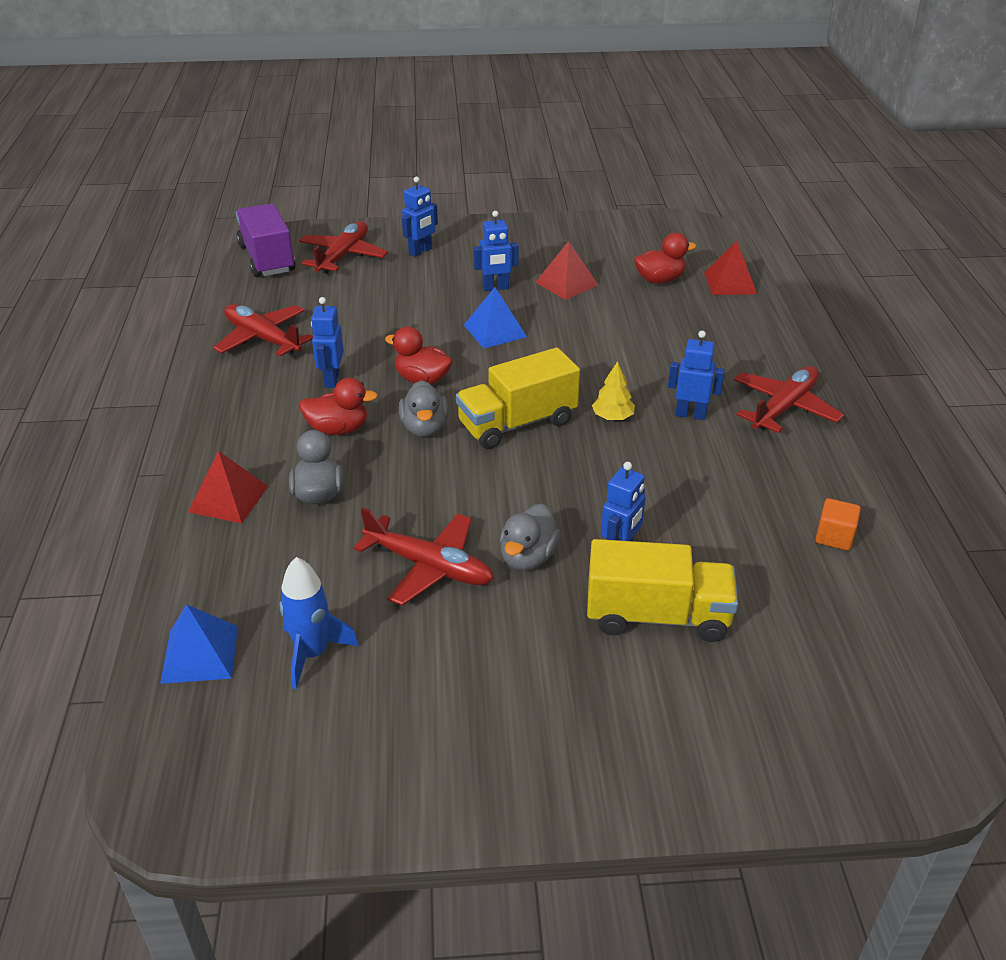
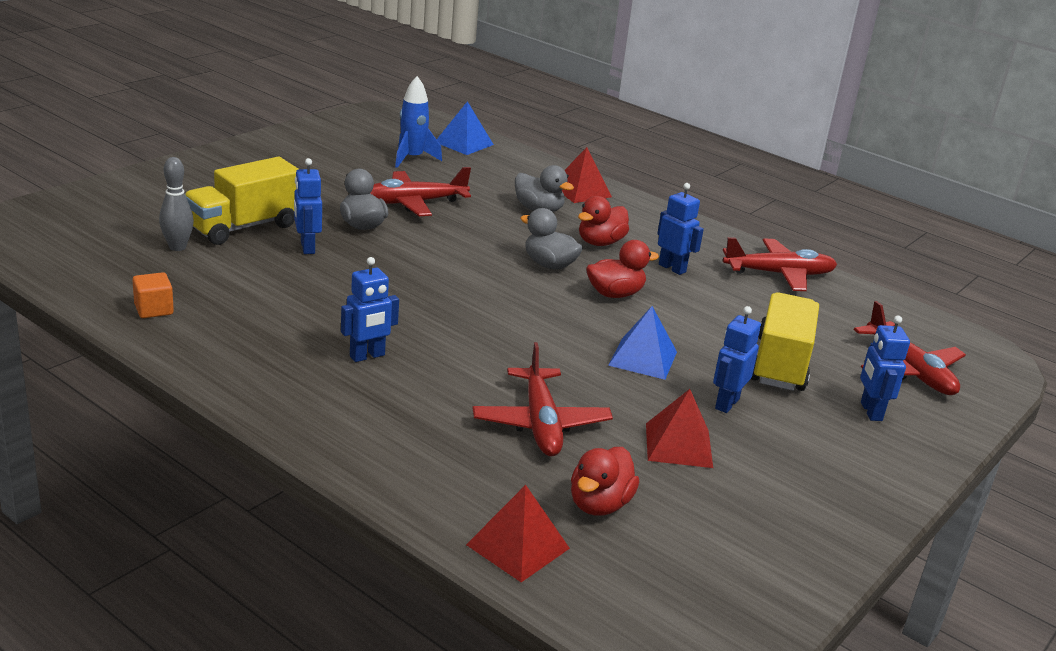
camera: 130 degrees right, 10 degrees down
purple truck [236,204,296,277] -> none
yellow truck [456,347,580,449] -> yellow truck moved to [751,293,819,391]
yellow tree [592,361,635,420] -> none
red plane [733,366,844,433] -> red plane moved to [473,342,613,456]
none -> grey bowling pin [159,157,194,251]

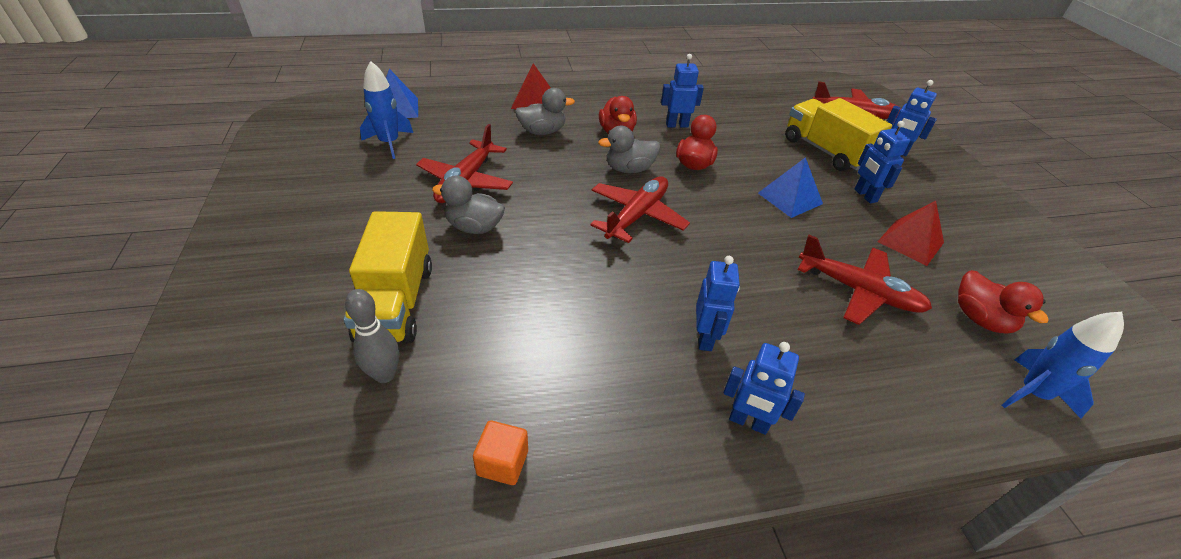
camera: 50 degrees left, 15 degrees up
blue robot [294,158,322,254] -> blue robot moved to [723,342,805,435]
red pyramid [466,485,570,582] -> blue rocket [1002,312,1124,418]
red plane [723,237,837,291] -> red plane moved to [590,176,690,243]

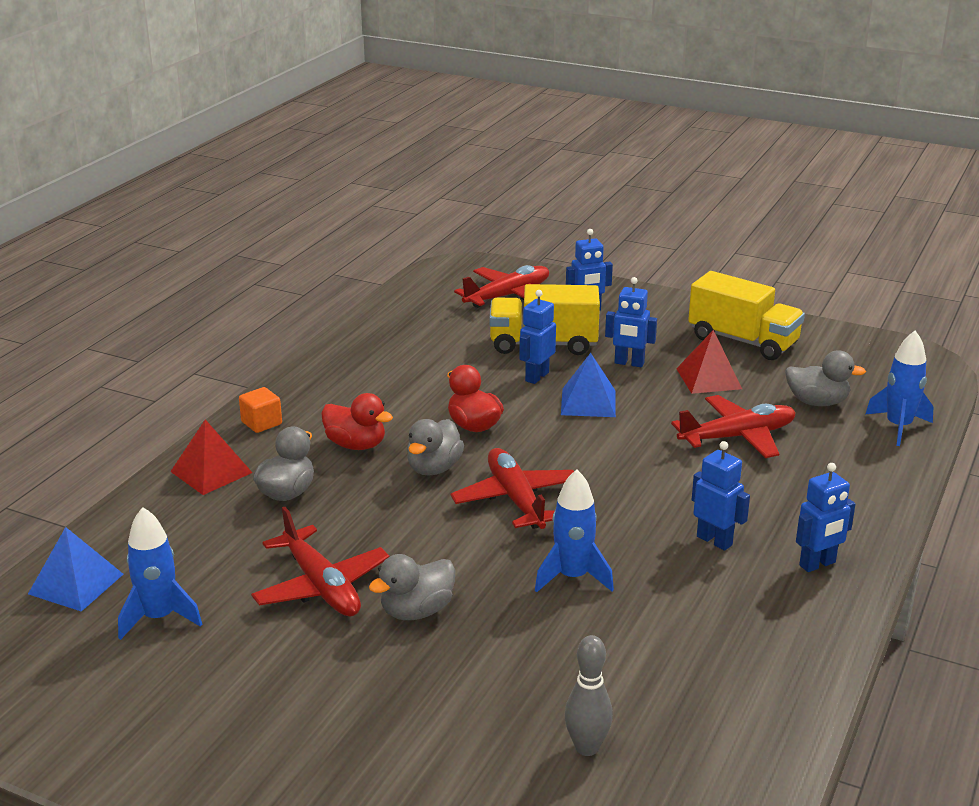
camera: 50 degrees left, 15 degrees down
yellow truck [344,211,432,343] -> yellow truck moved to [688,271,805,360]
orange cube [473,420,528,485] -> orange cube moved to [239,387,282,433]
blue robot [661,54,704,127] -> blue robot moved to [519,290,556,384]
red duck [958,270,1049,333] -> grey duck [785,350,866,406]
none -> blue rocket [535,469,614,592]

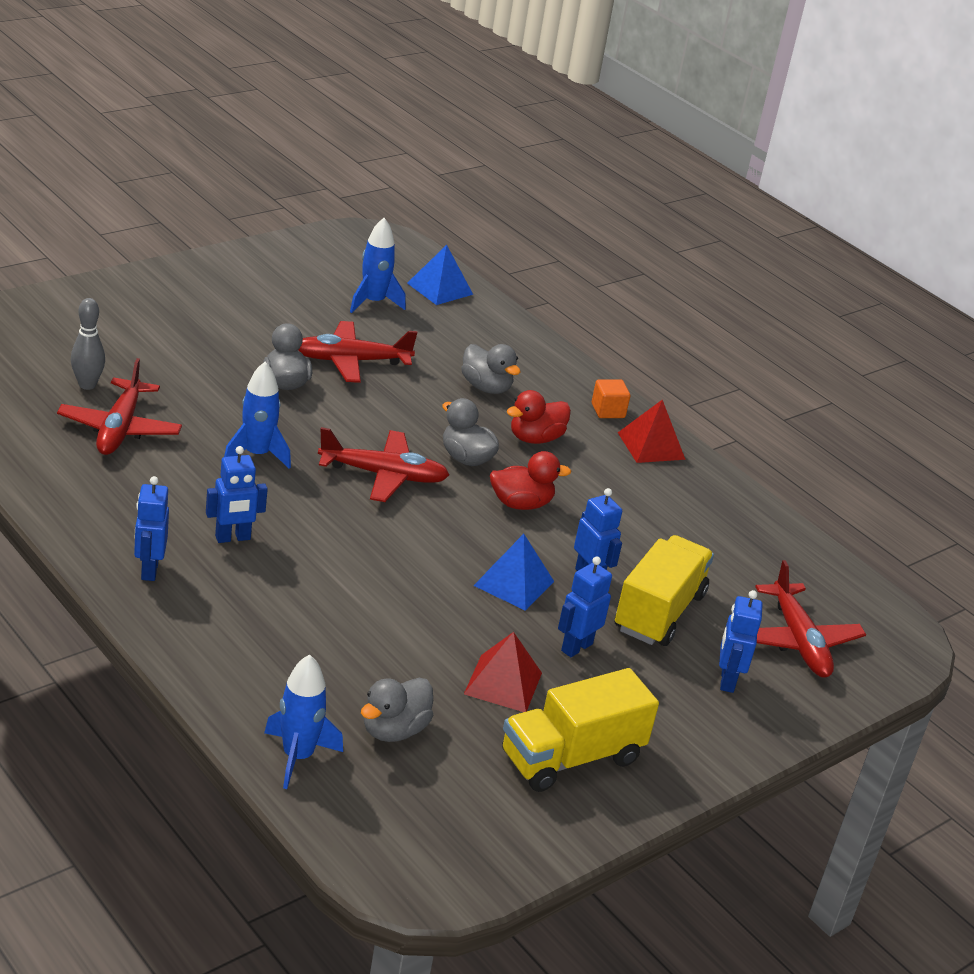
camera: 110 degrees right, 5 degrees up
red pyramid [170,419,253,495] -> red pyramid moved to [618,400,686,463]
red plane [671,395,796,458] -> red plane moved to [57,358,182,455]

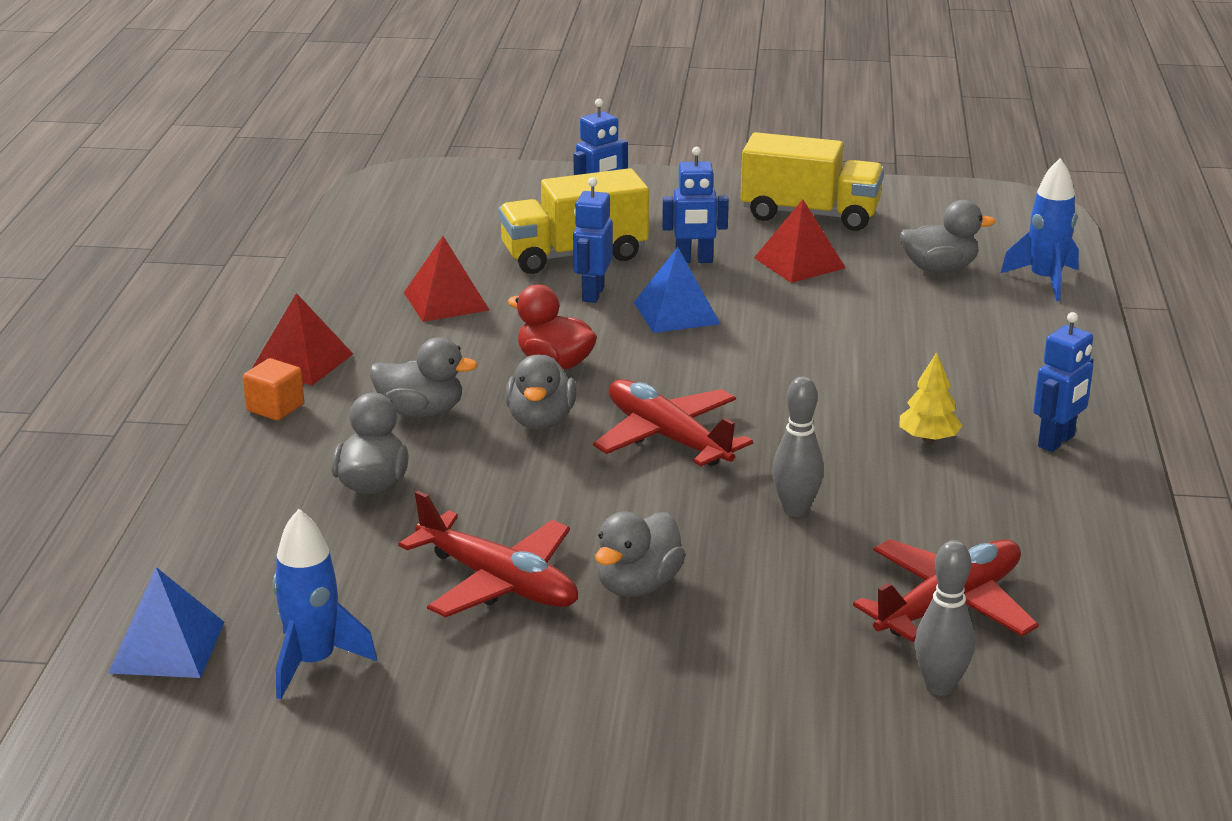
camera: 130 degrees left, 5 degrees down
blue robot [206,446,268,543] -> yellow tree [899,352,962,442]
blue rocket [224,362,291,469] -> grey bowling pin [772,376,824,517]
red duck [507,390,571,444] -> grey duck [370,337,478,417]
red plane [755,560,866,678] -> none
none -> red pyramid [404,236,489,322]

